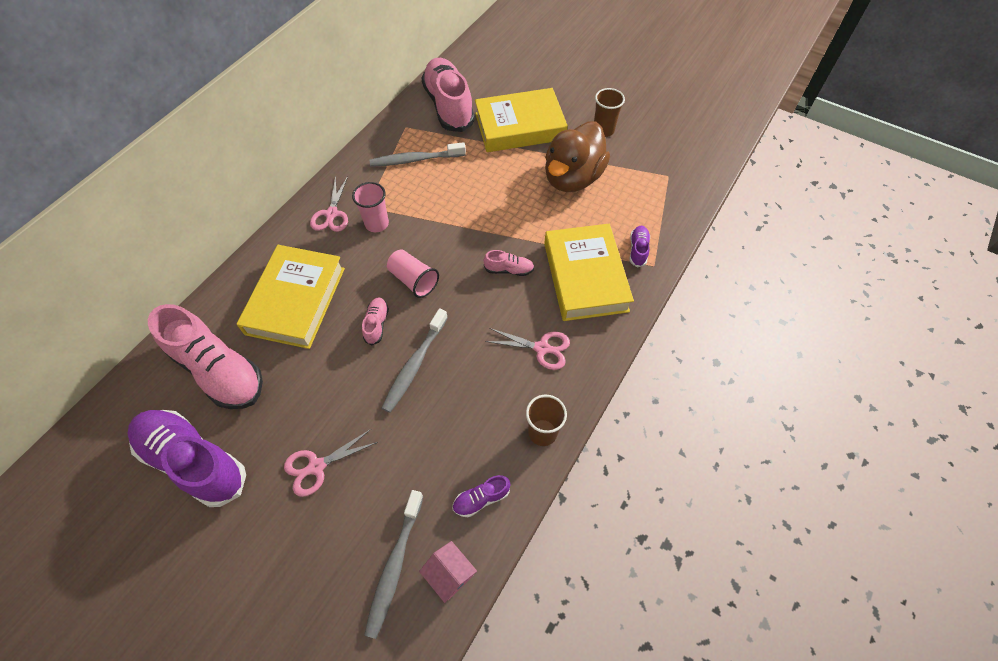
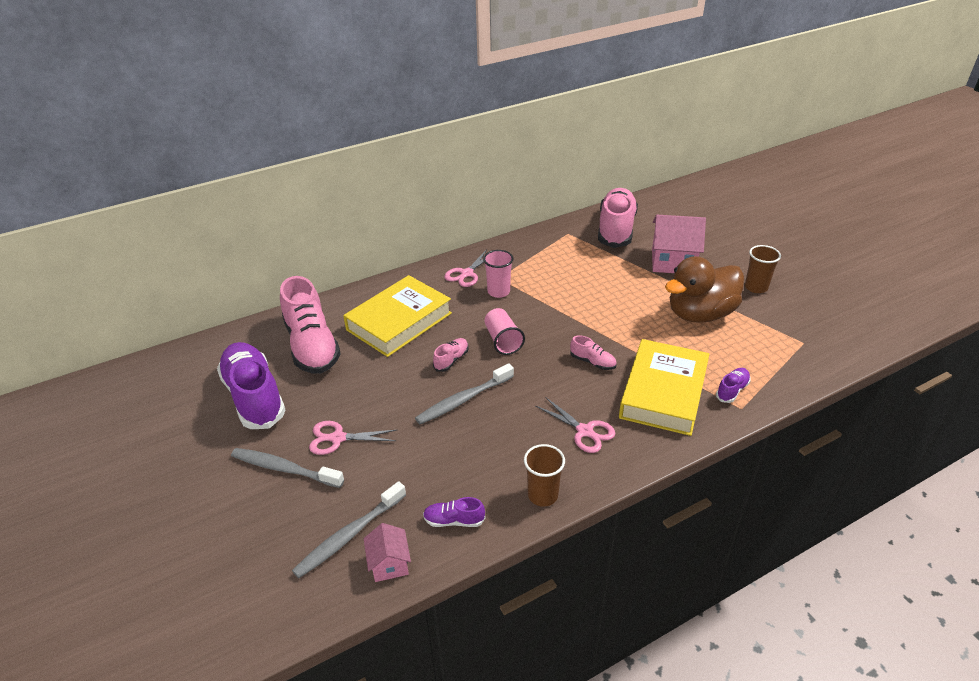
camera: 30 degrees right, 20 degrees down
grey toothbrush [370,142,466,167] -> grey toothbrush moved to [231,448,344,488]
yellow book [475,88,568,152] -> pink house [652,215,706,273]

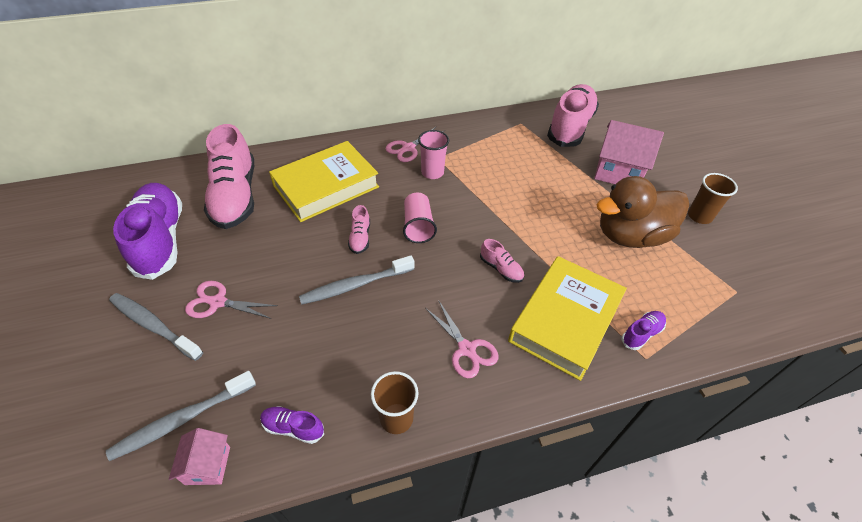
camera: 10 degrees right, 10 degrees up
pink shoe [433,338,469,372] -> pink shoe turned 135 degrees clockwise [348,205,370,254]

